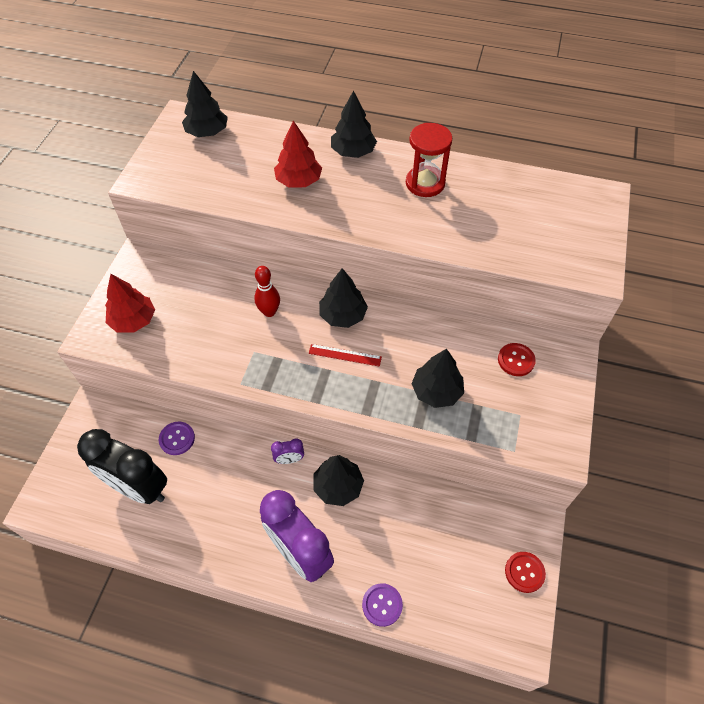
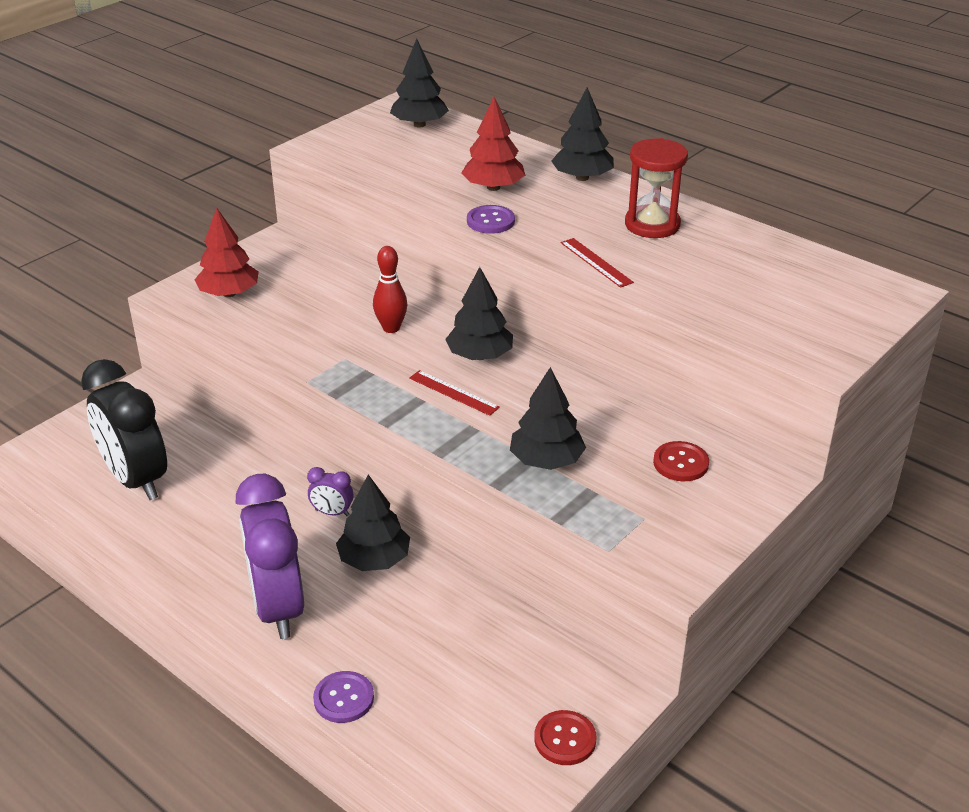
camera: 25 degrees right, 20 degrees down
purple button [159,421,195,455] -> purple button moved to [467,205,515,234]
none -> red ruler [561,238,634,288]

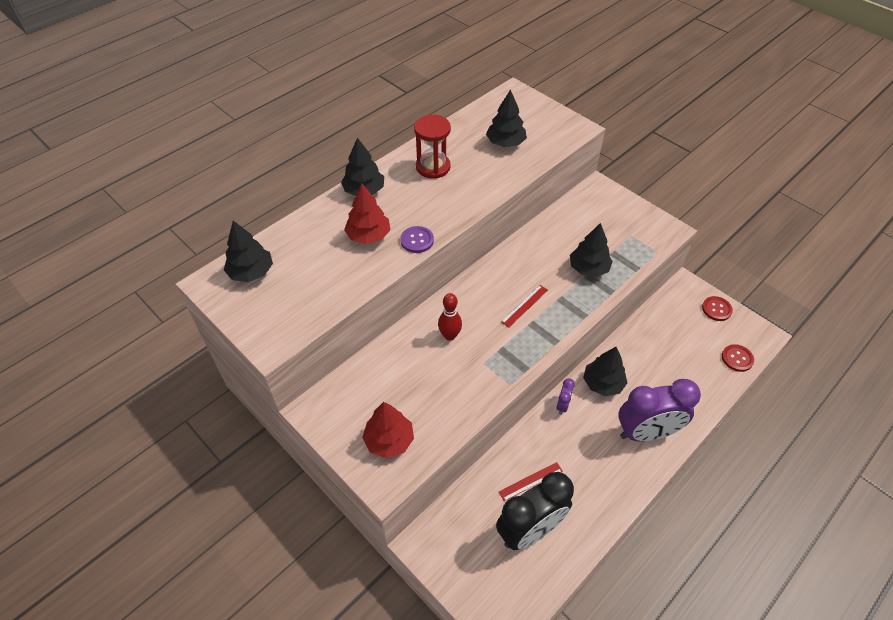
camera: 85 degrees left, 15 degrees up
purple button [313,671,374,723] -> none
black tree [445,267,513,360] -> black tree moved to [486,89,527,147]
red ruler [561,238,634,288] -> red ruler moved to [499,462,562,501]
red button [653,441,709,481] -> red button moved to [722,344,754,372]

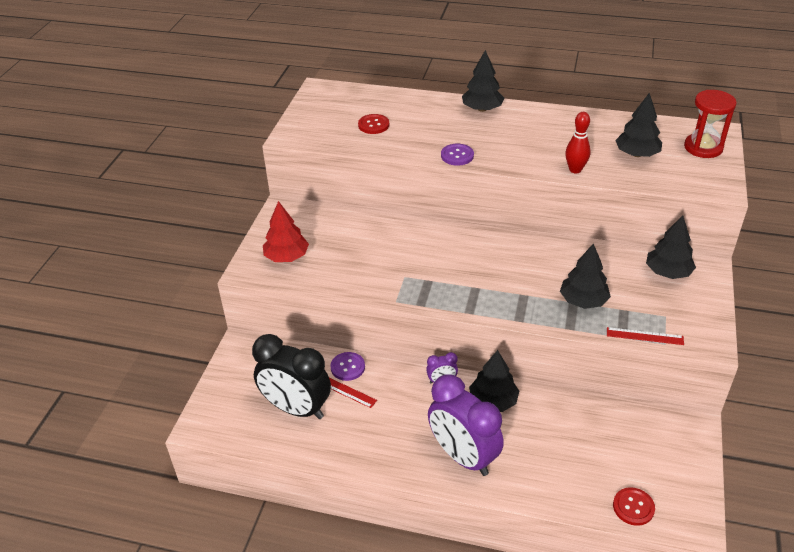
camera: 60 degrees right, 10 degrees down
black tree [224,221,273,282] -> black tree moved to [646,216,696,279]
red tree [344,184,391,244] -> none
red hourglass [414,115,451,179] -> red hourglass moved to [684,90,737,158]
red bowling pin [438,293,462,341] -> red bowling pin moved to [565,112,591,173]
red ruler [501,285,548,328] -> red ruler moved to [607,327,684,345]
red button [702,296,733,321] -> red button moved to [358,114,389,134]
none -> purple button [330,352,365,381]

